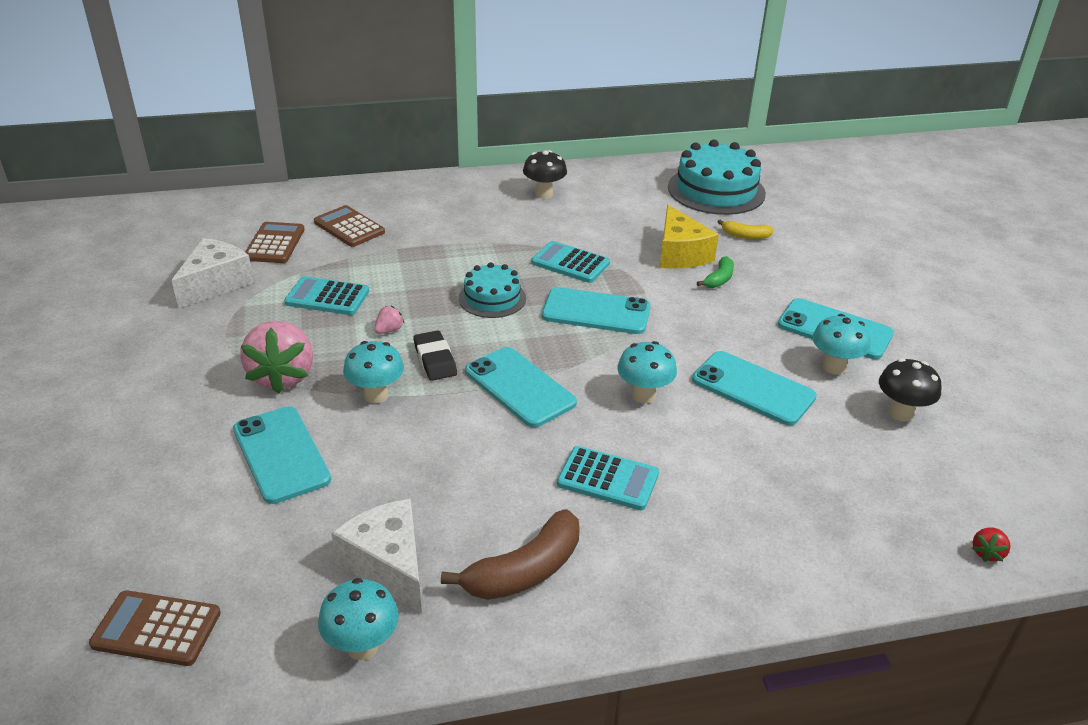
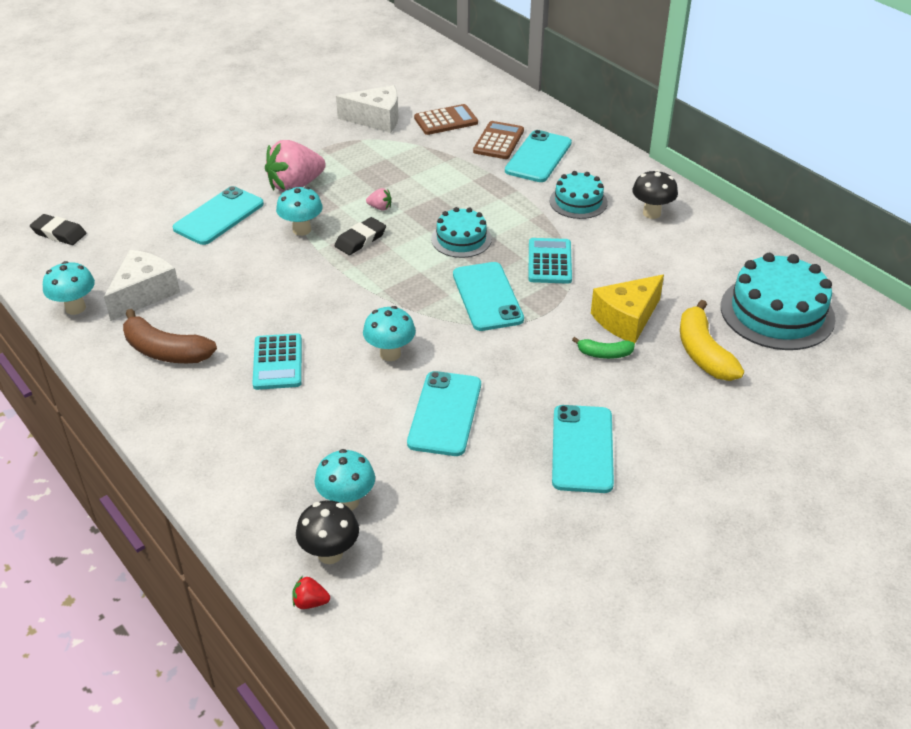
camera: 65 degrees right, 5 degrees up
brown calculator [89,590,221,666] -> black eraser [30,214,86,245]
turquoise calculator [284,276,369,315] -> none
turquoise phone [465,347,577,427] -> turquoise phone moved to [505,130,572,182]
yellow banana [718,220,774,239] -> yellow banana [680,300,744,381], size x1.83
turquoise mushroom [812,314,871,375] -> turquoise mushroom moved to [314,449,375,511]
black mushroom [879,358,942,422] -> black mushroom moved to [296,500,359,564]
none -> turquoise cake [550,171,608,219]

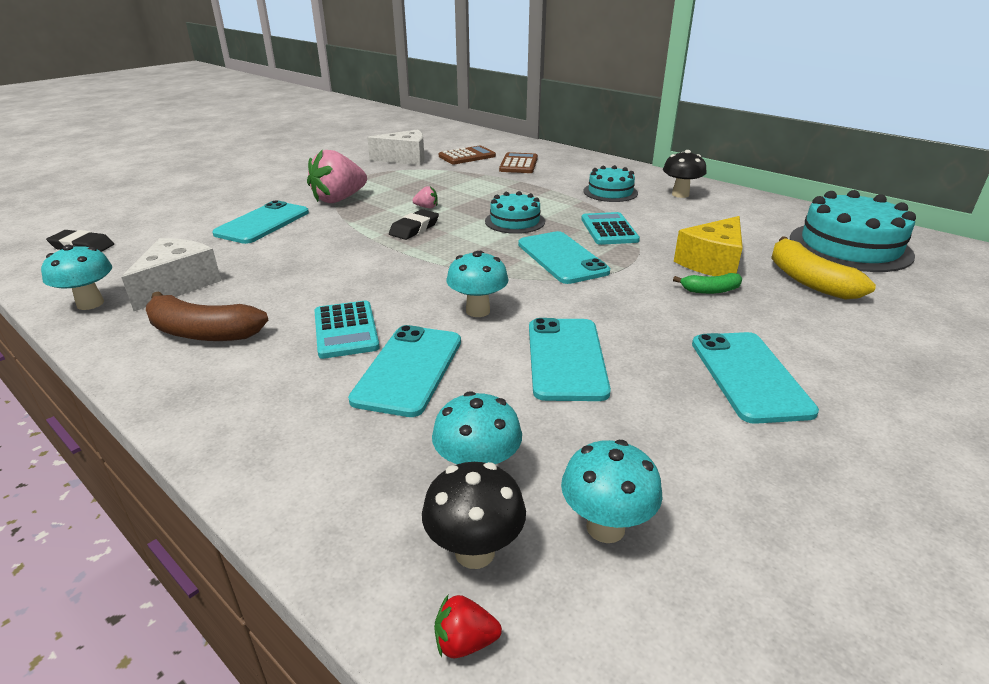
camera: 10 degrees left, 10 degrees down
turquoise mushroom [276,187,323,236] -> turquoise mushroom moved to [561,440,663,543]
turquoise phone [505,130,572,182] -> turquoise phone moved to [348,325,461,417]

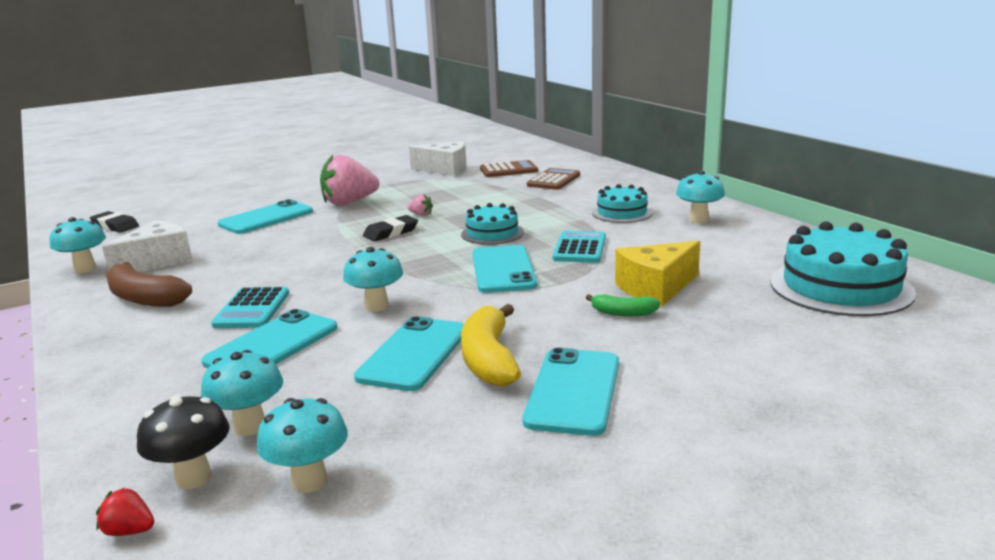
camera: 20 degrees right, 10 degrees down
black mushroom [663,150,707,198] -> turquoise mushroom [676,171,725,224]
yellow banana [771,236,876,300] -> yellow banana moved to [461,304,521,387]

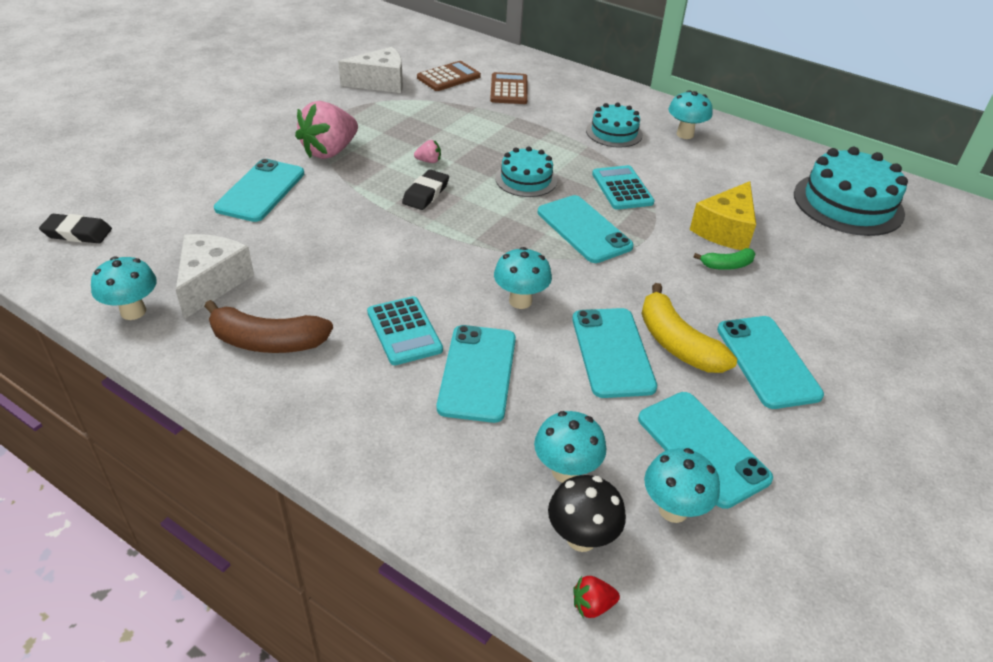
camera: 30 degrees left, 20 degrees up
none -> turquoise phone [638,392,773,509]

